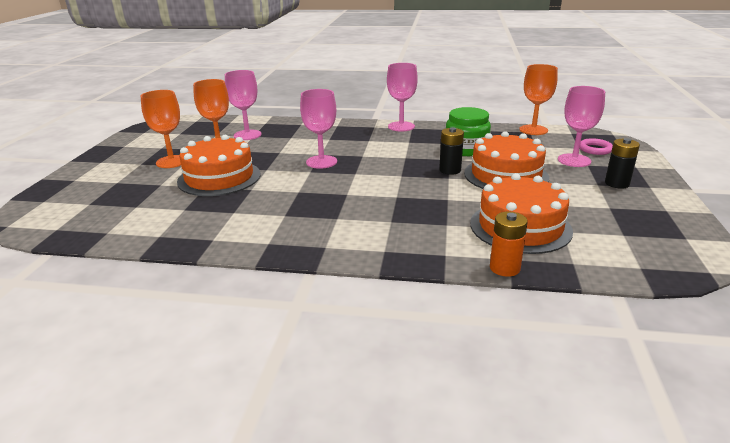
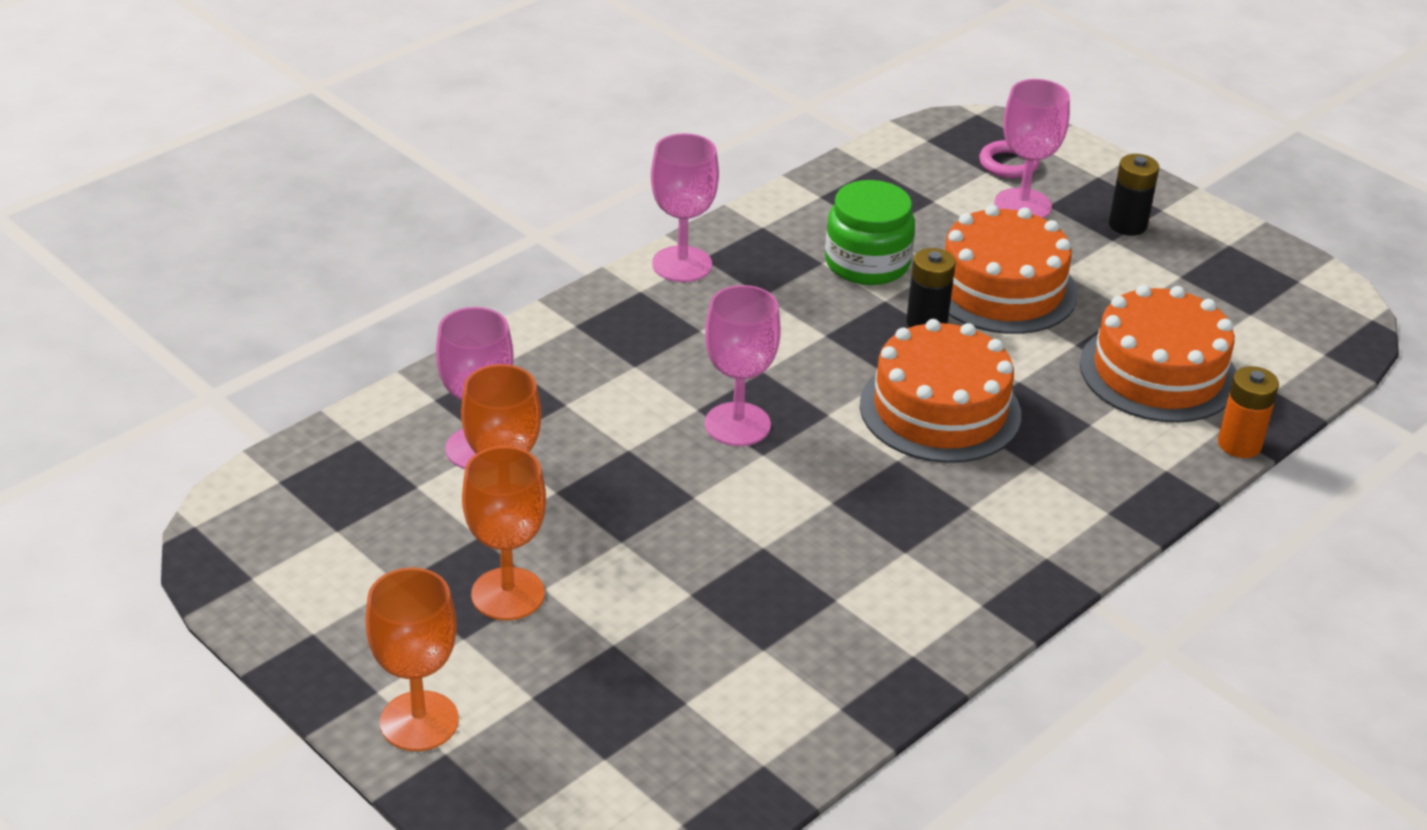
camera: 55 degrees left, 10 degrees up
orange cake [177,135,260,196] -> orange cake moved to [860,319,1021,463]
orange goblet [519,64,558,135] -> orange goblet moved to [365,567,459,751]

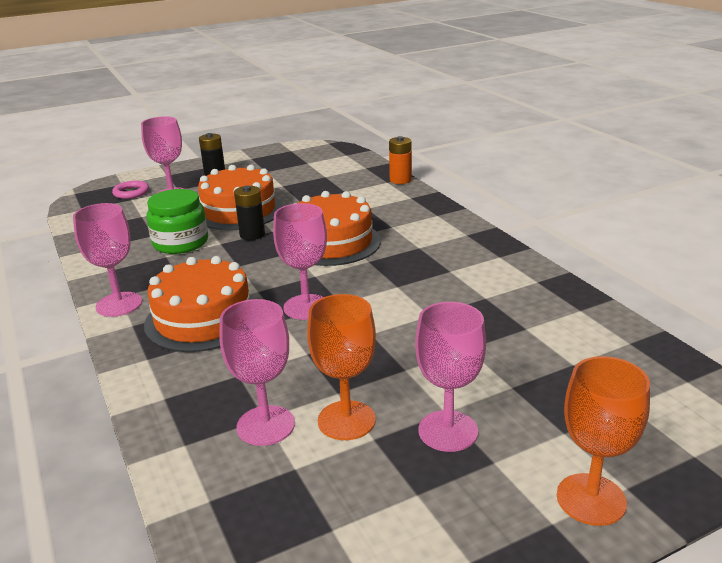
camera: 70 degrees left, 10 degrees down
orange goblet [462,446,546,620] -> pink goblet [415,302,486,452]
orange cake [1080,285,1236,423] -> orange cake moved to [144,256,254,352]

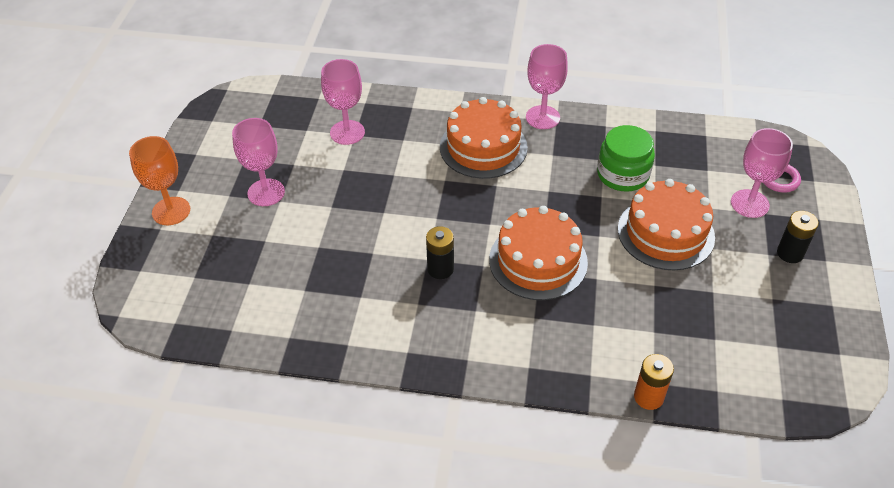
camera: 125 degrees right, 20 degrees up
black battery [234,186,265,240] -> black battery moved to [426,226,454,279]
pink goblet [273,203,327,320] -> none
orange goblet [307,294,376,440] -> none

